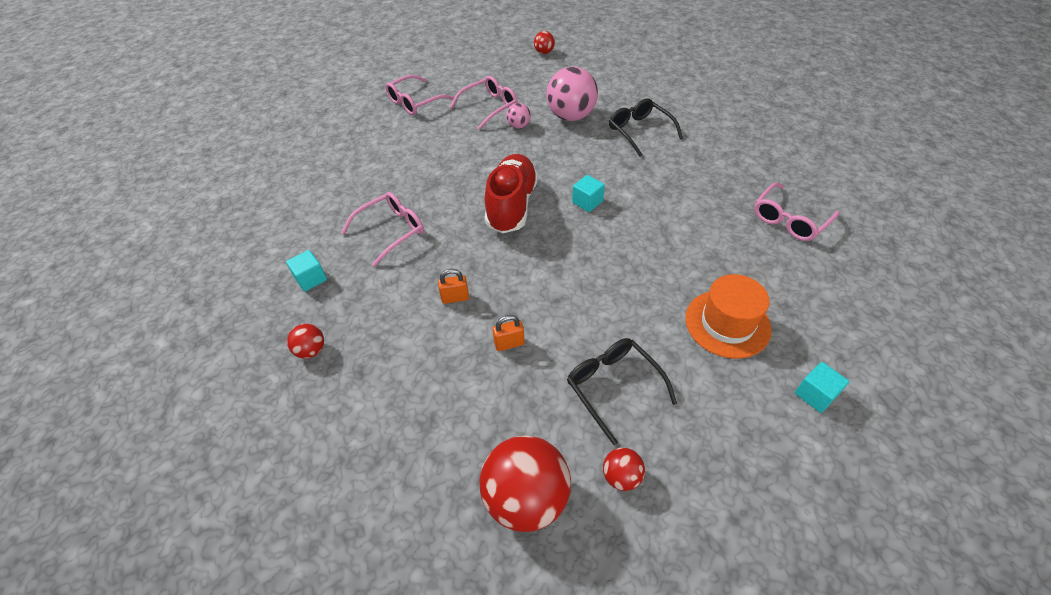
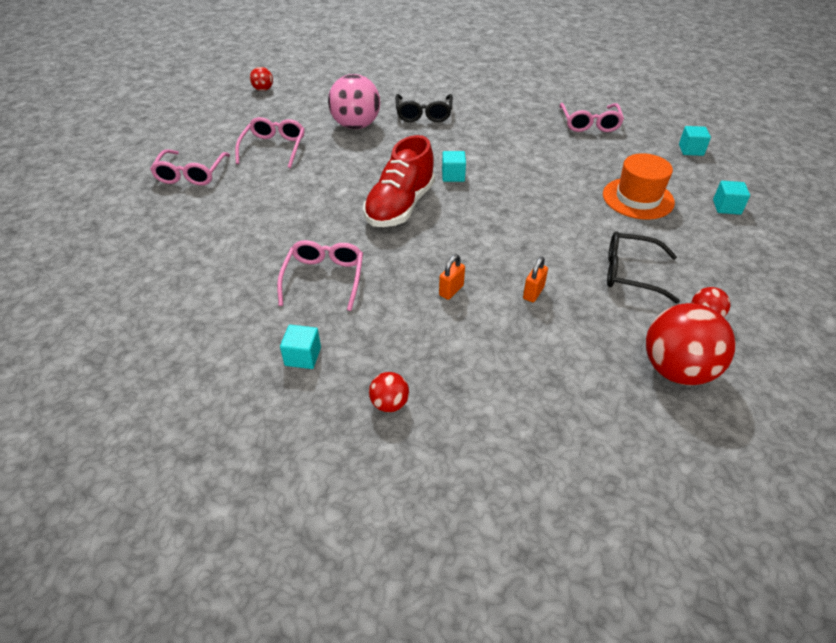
camera: 45 degrees left, 5 degrees down
red shoe [485,154,538,233] -> red shoe turned 120 degrees counterclockwise [363,135,435,227]
pink ball [506,103,531,129] -> none
black glasses [609,98,683,157] -> black glasses turned 105 degrees counterclockwise [396,94,453,122]
none -> turquoise cube [679,126,711,156]

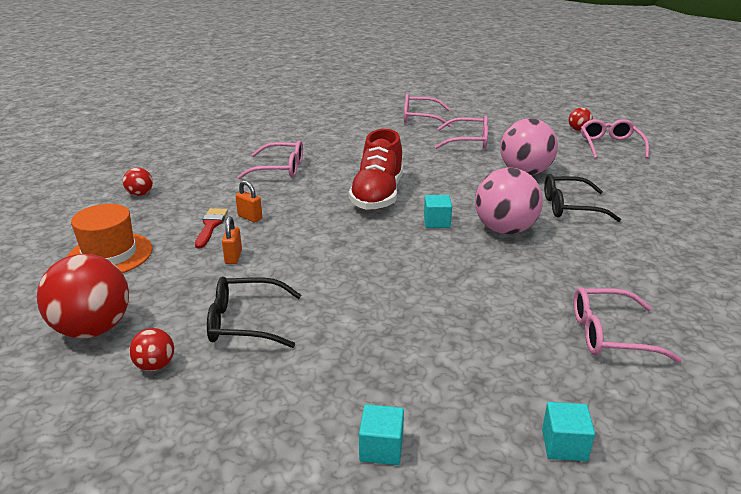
camera: 90 degrees right, 15 degrees down
turquoise cube [280,325,321,369] -> none
red shoe [363,135,435,227] -> red shoe turned 105 degrees counterclockwise [349,129,403,210]
orange padlock [523,257,548,302] -> orange padlock turned 60 degrees clockwise [222,216,242,264]
orange hat [603,153,675,220] -> orange hat moved to [67,204,153,273]
black glasses [607,231,680,303] -> black glasses turned 105 degrees counterclockwise [207,277,301,348]
none -> red brush [195,208,228,248]
none -> pink ball [475,168,543,234]
none -> pink glasses [581,119,649,159]

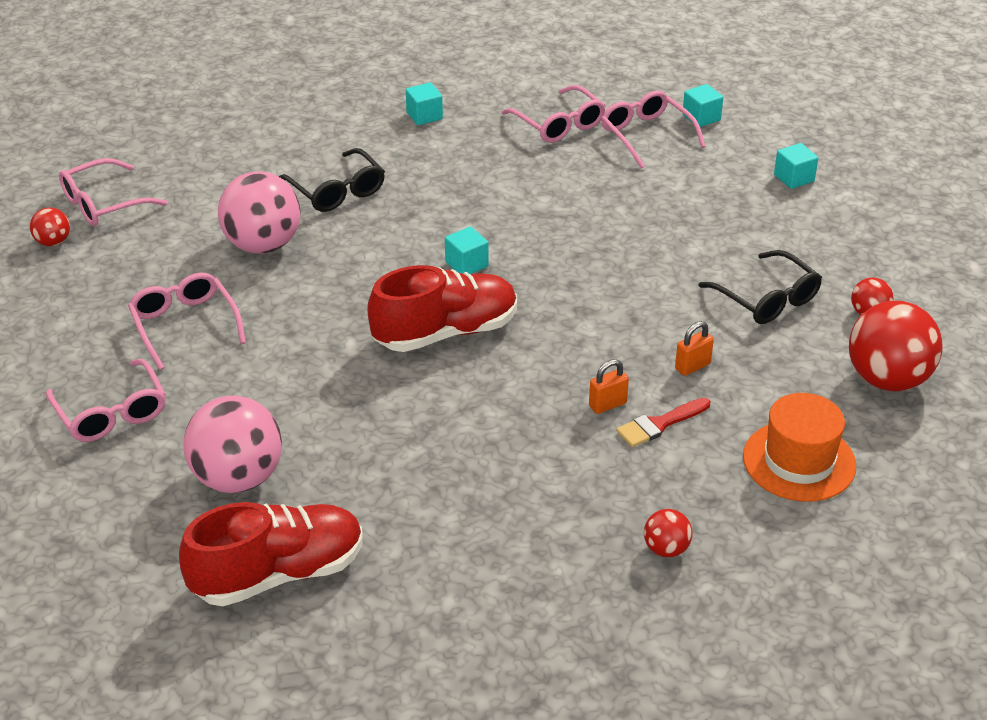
camera: 125 degrees left, 10 degrees up
orange padlock [235,181,262,222] -> orange padlock turned 60 degrees clockwise [589,359,629,414]
pink glasses [237,140,303,179] -> pink glasses moved to [601,91,706,169]
pink ball [475,168,543,234] -> pink ball moved to [183,395,282,493]
none -> red shoe [179,502,363,606]
none -> turquoise cube [406,82,443,125]

